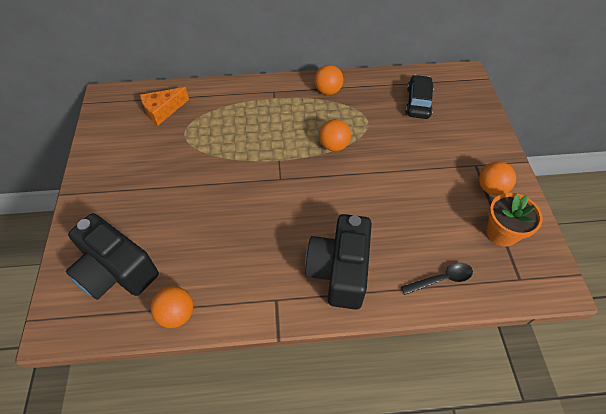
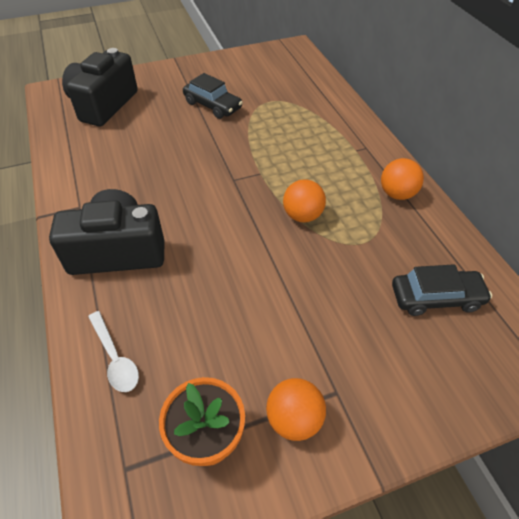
camera: 75 degrees right, 5 degrees down
orange cheese [140,87,189,126] -> none
orange ball [151,286,193,328] -> none
black spoon [401,263,473,295] -> white spoon [88,311,139,392]
none -> black car [183,73,243,119]

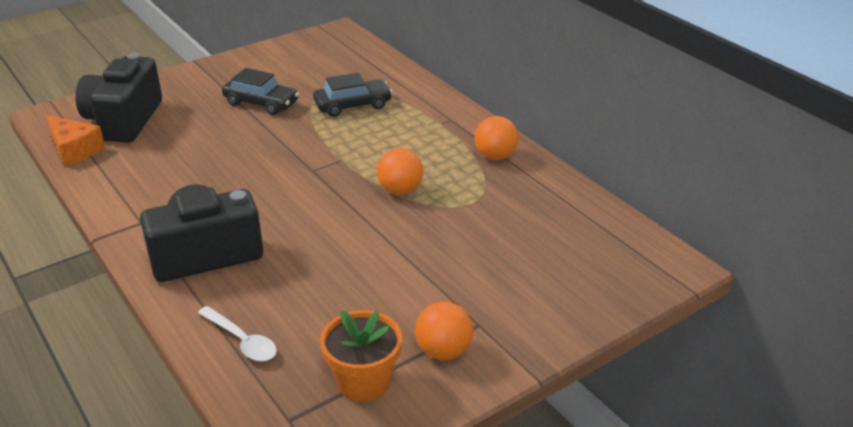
camera: 15 degrees left, 15 degrees down
black car [392,264,492,316] -> black car moved to [313,73,393,117]
none -> orange cheese [45,115,105,166]

